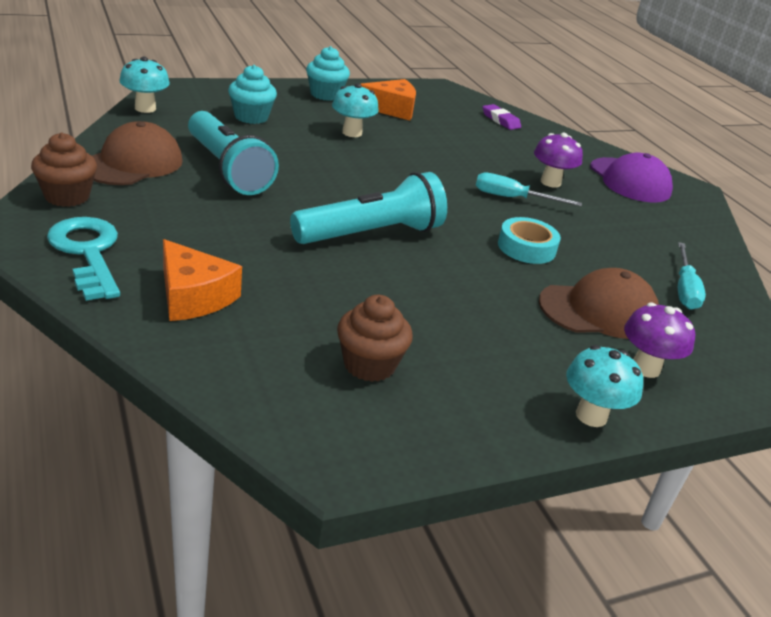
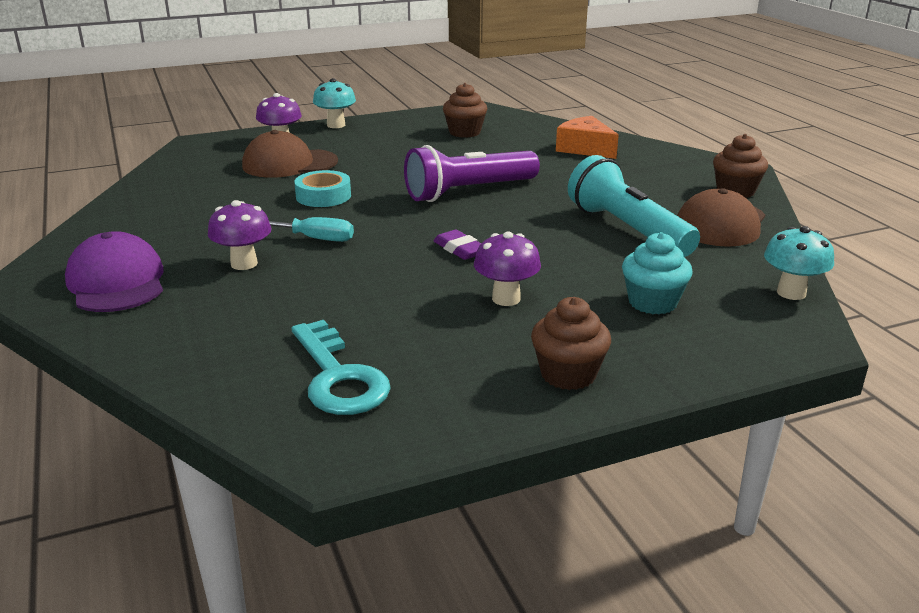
camera: 175 degrees left, 5 degrees down
turquoise key [47,217,120,301] -> turquoise key moved to [291,320,391,415]
turquoise flashlight [290,172,447,244] -> purple flashlight [404,145,540,202]
turquoise cupcake [306,46,350,101] -> brown cupcake [531,297,611,390]
turquoise mushroom [332,83,379,137] -> purple mushroom [474,231,541,306]
orange cheese [361,79,416,121] -> none
purple eraser [483,104,521,130] -> purple eraser moved to [434,229,481,260]
turquoise screwdriver [678,242,706,310] -> none

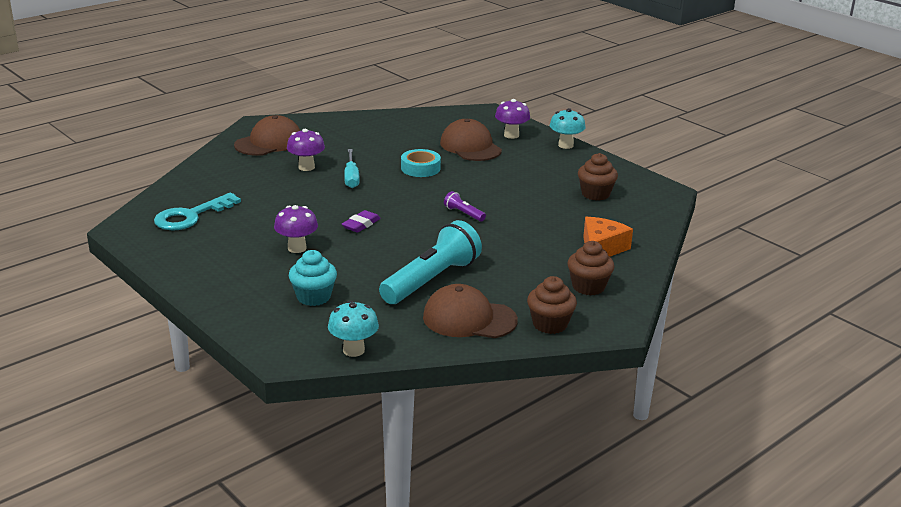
camera: 70 degrees right, 0 degrees up
purple cap [65,231,163,312] -> brown cap [234,115,300,156]
purple flashlight [404,145,540,202] -> purple flashlight [444,191,486,222], size x0.43
brown cupcake [531,297,611,390] -> brown cupcake moved to [567,241,614,296]

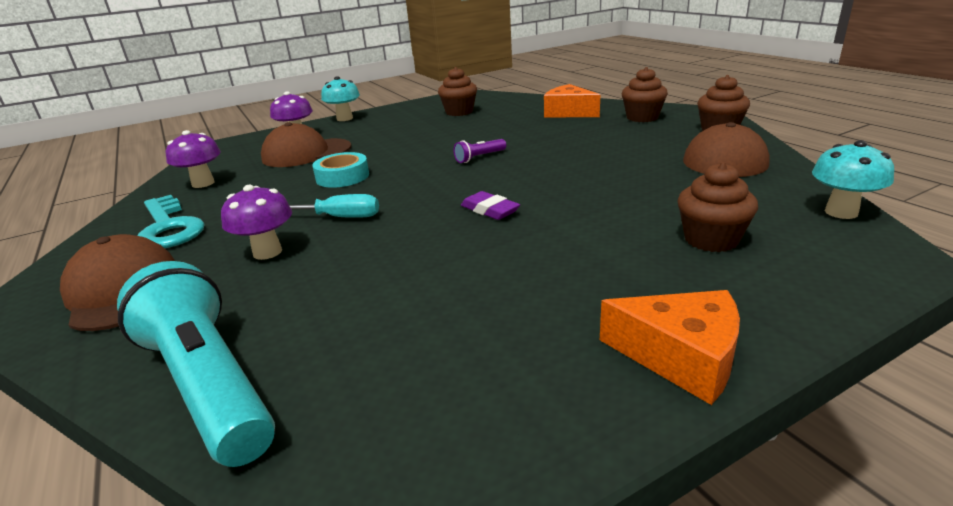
camera: 75 degrees left, 0 degrees up
turquoise key [154,192,241,231] -> turquoise key moved to [137,195,205,248]
purple mushroom [274,205,318,253] -> purple mushroom moved to [166,130,221,188]
turquoise cupcake [289,250,337,306] -> brown cupcake [677,162,758,252]
turquoise flashlight [379,220,482,304] -> turquoise flashlight moved to [117,261,275,467]
none -> orange cheese [600,290,740,405]

